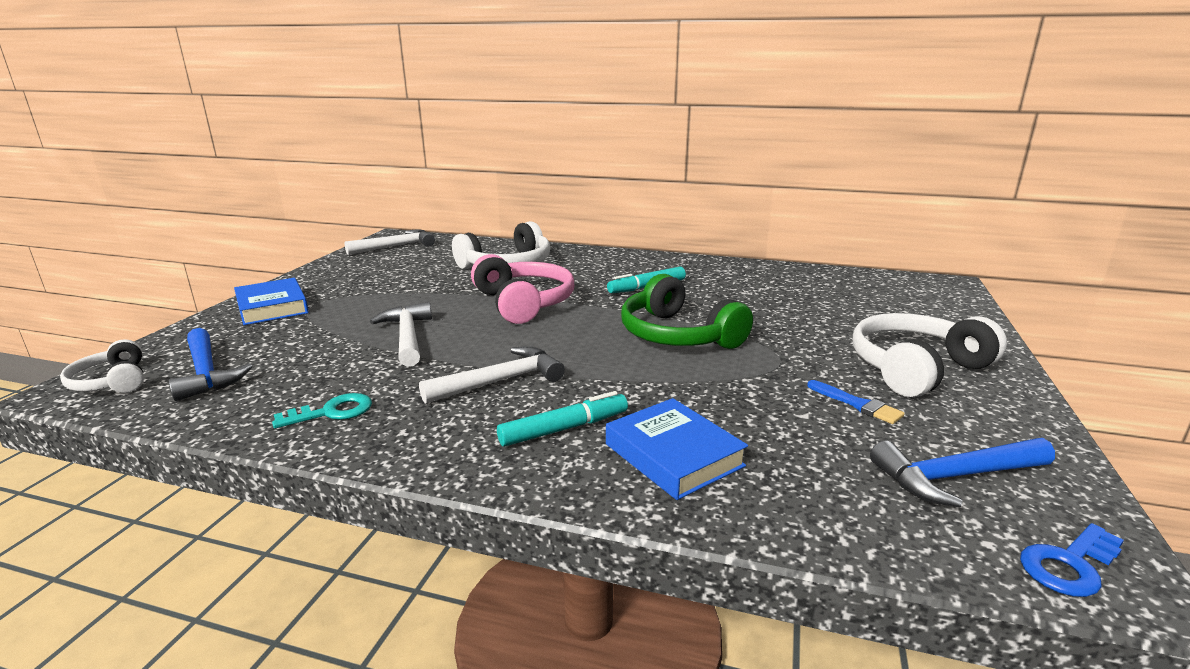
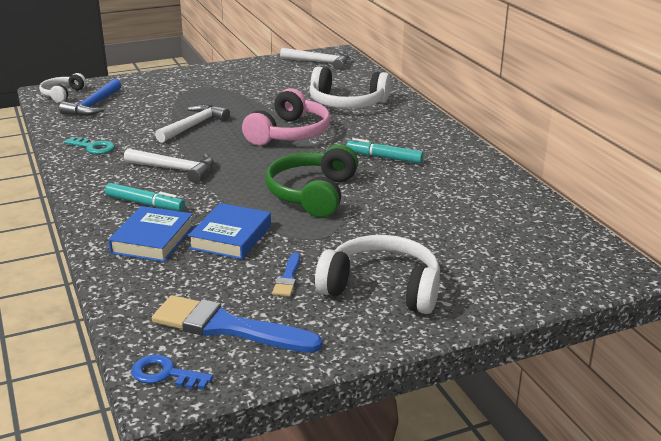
camera: 50 degrees right, 5 degrees up
blue book [234,278,309,325] -> blue book moved to [188,203,271,260]
blue hammer [870,438,1055,507] -> blue brush [152,295,322,353]

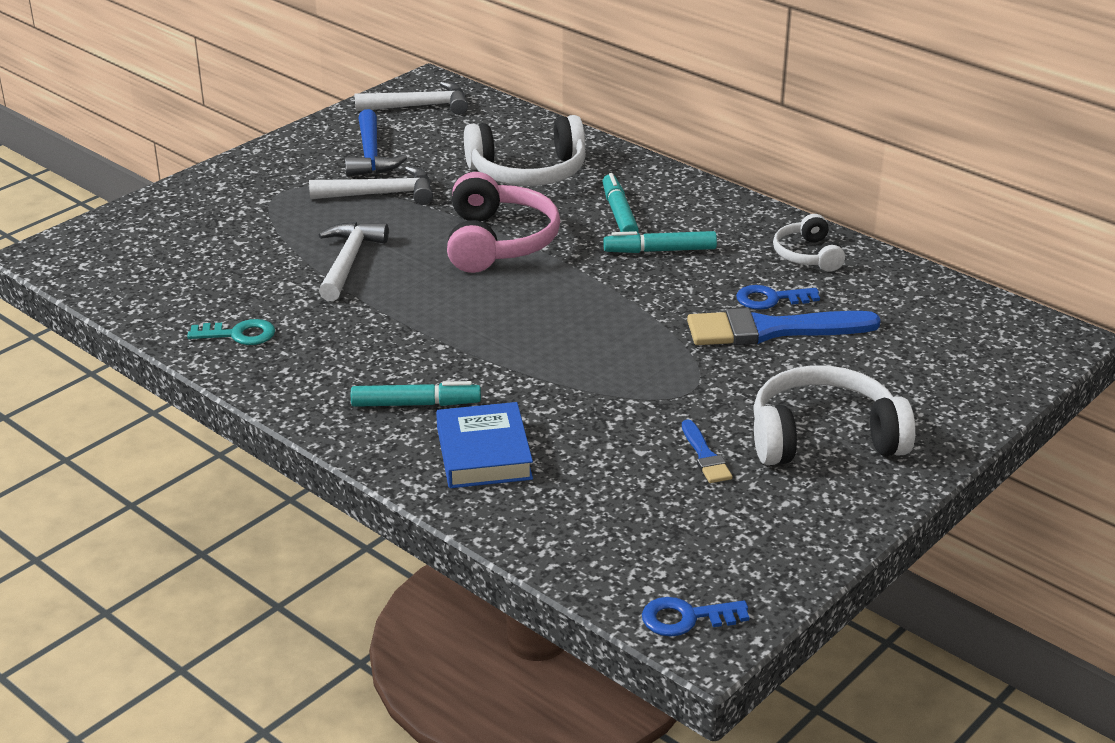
camera: 25 degrees left, 5 degrees up
white headphones [39,73,86,102] -> white headphones moved to [773,214,845,272]
blue hammer [59,79,121,116] -> blue hammer moved to [345,109,407,176]
white hammer [124,148,213,183] -> white hammer moved to [309,166,433,205]
blue brush [152,295,322,353] -> blue brush moved to [687,308,881,345]
blue book [188,203,271,260] -> none
green headphones [265,144,358,217] -> none
none -> turquoise marker [602,173,639,233]
none -> blue key [736,285,820,310]

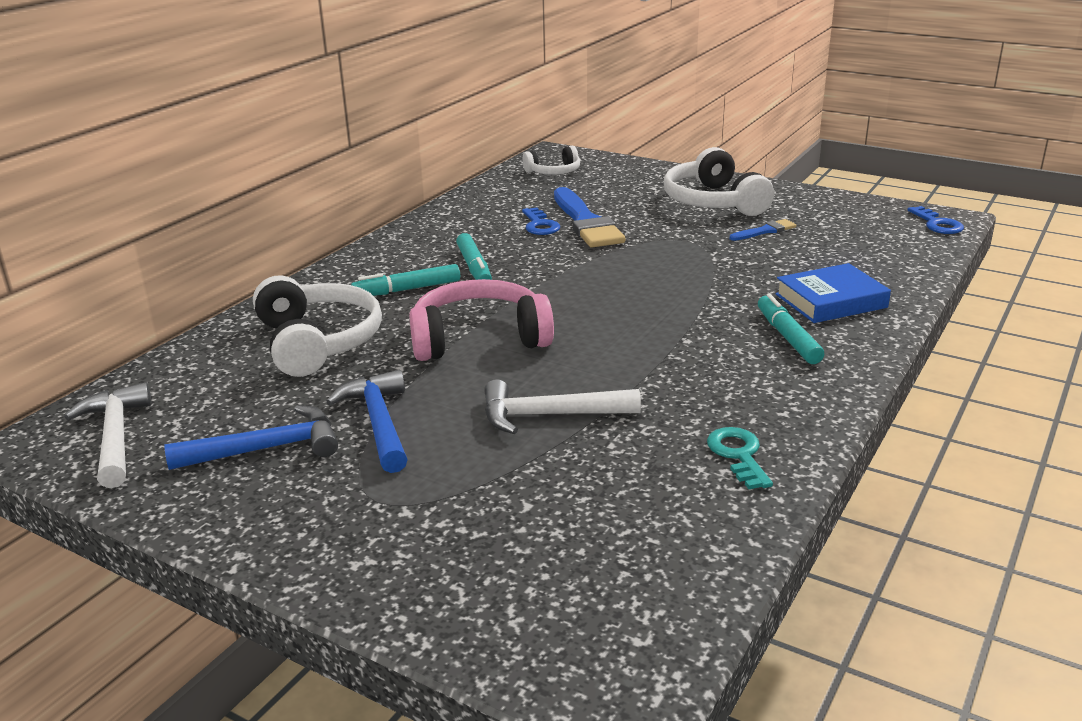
camera: 100 degrees left, 5 degrees down
white hammer [309,166,433,205] -> blue hammer [326,370,408,473]
white headphones [773,214,845,272] -> white headphones moved to [522,146,580,174]

